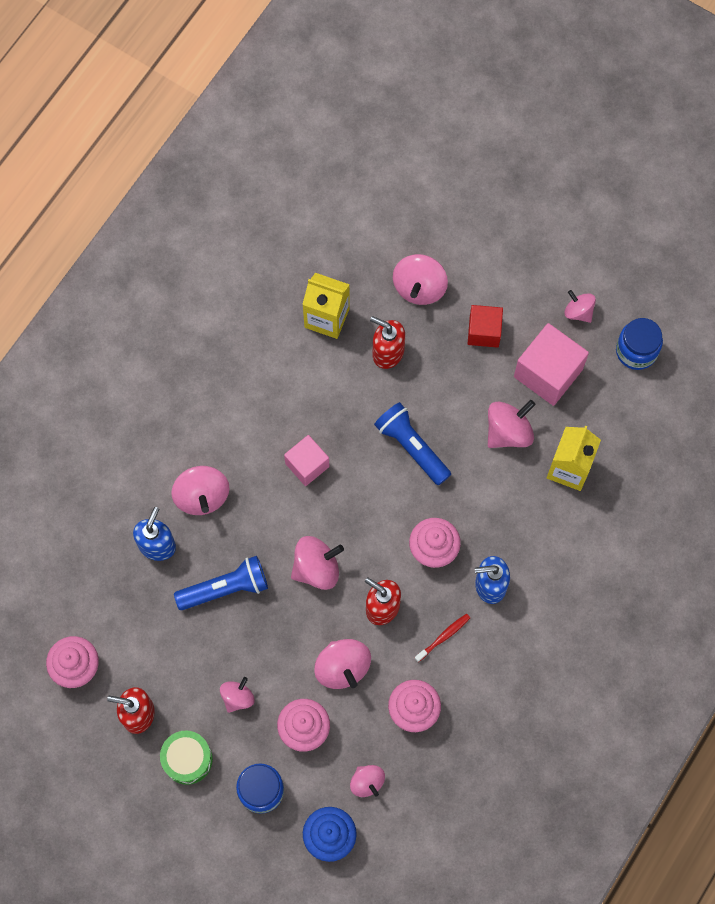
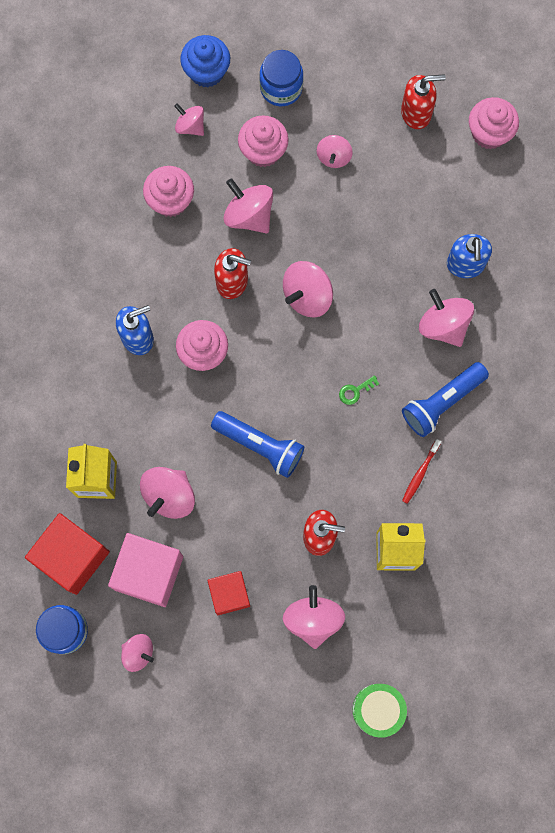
camera: 160 degrees right, 5 degrees up
green drum [160,731,213,785] -> green drum moved to [353,684,407,738]
blue flashlight [174,556,268,610] -> blue flashlight moved to [402,362,489,437]
pink cube [284,435,330,486] -> green key [339,375,379,405]
red toothbrush [415,614,470,662] -> red toothbrush moved to [402,439,441,504]
none -> red cube [25,513,110,595]

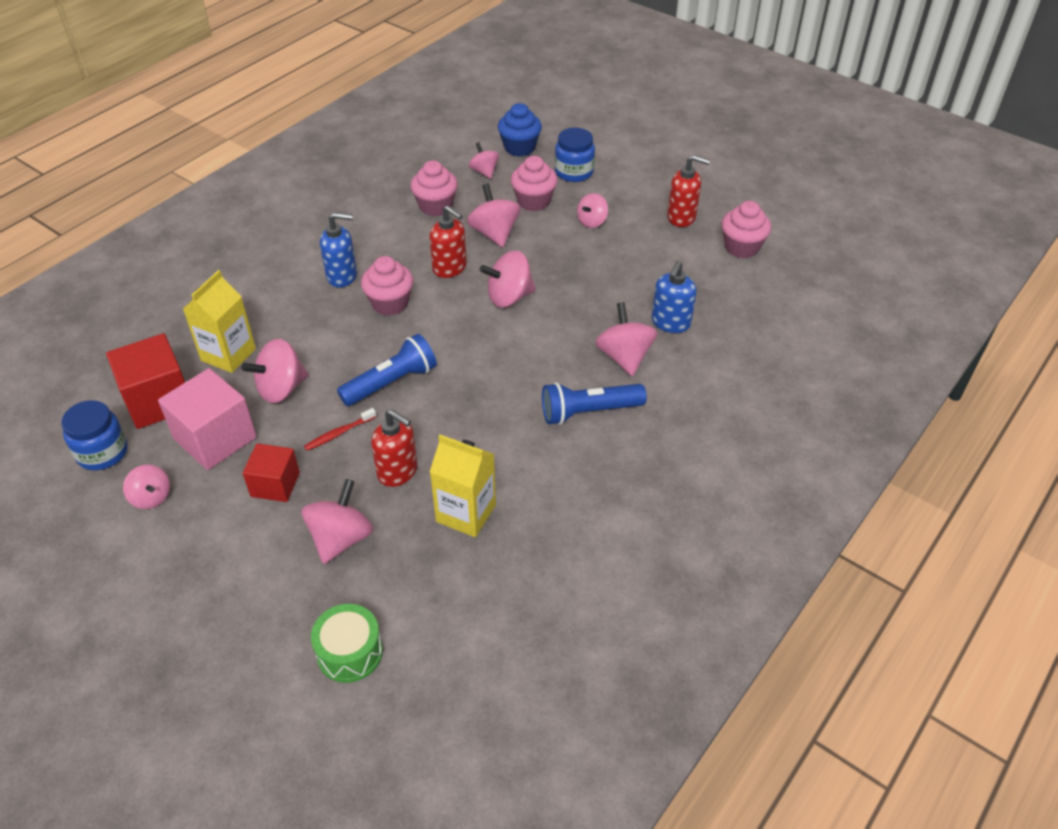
camera: 25 degrees right, 30 degrees down
blue flashlight [211,411,304,478] -> blue flashlight turned 90 degrees counterclockwise [337,334,437,406]
green key [339,375,379,405] -> none
red toothbrush [402,439,441,504] -> red toothbrush moved to [304,408,376,451]

